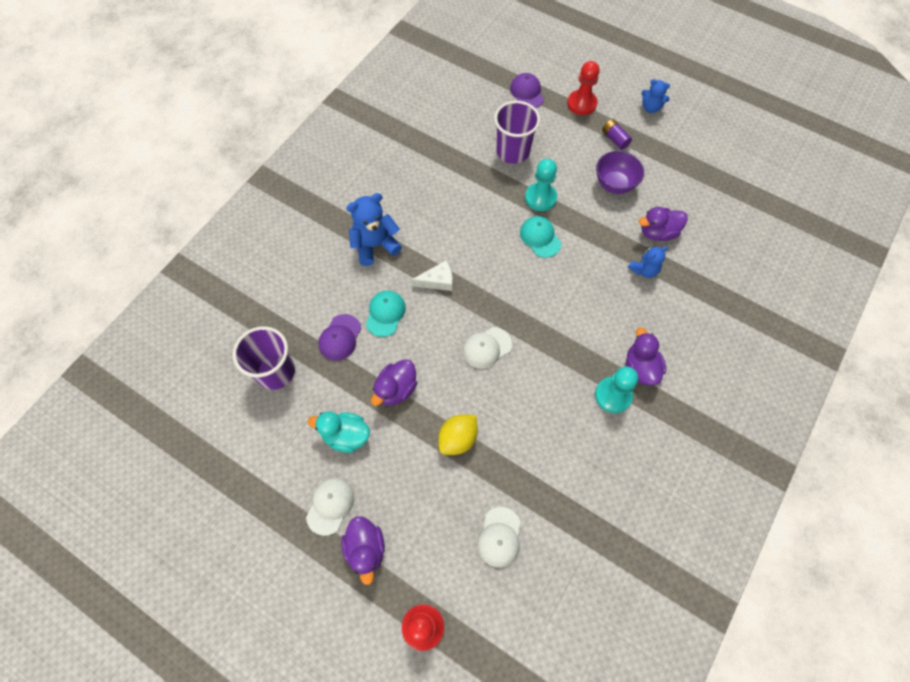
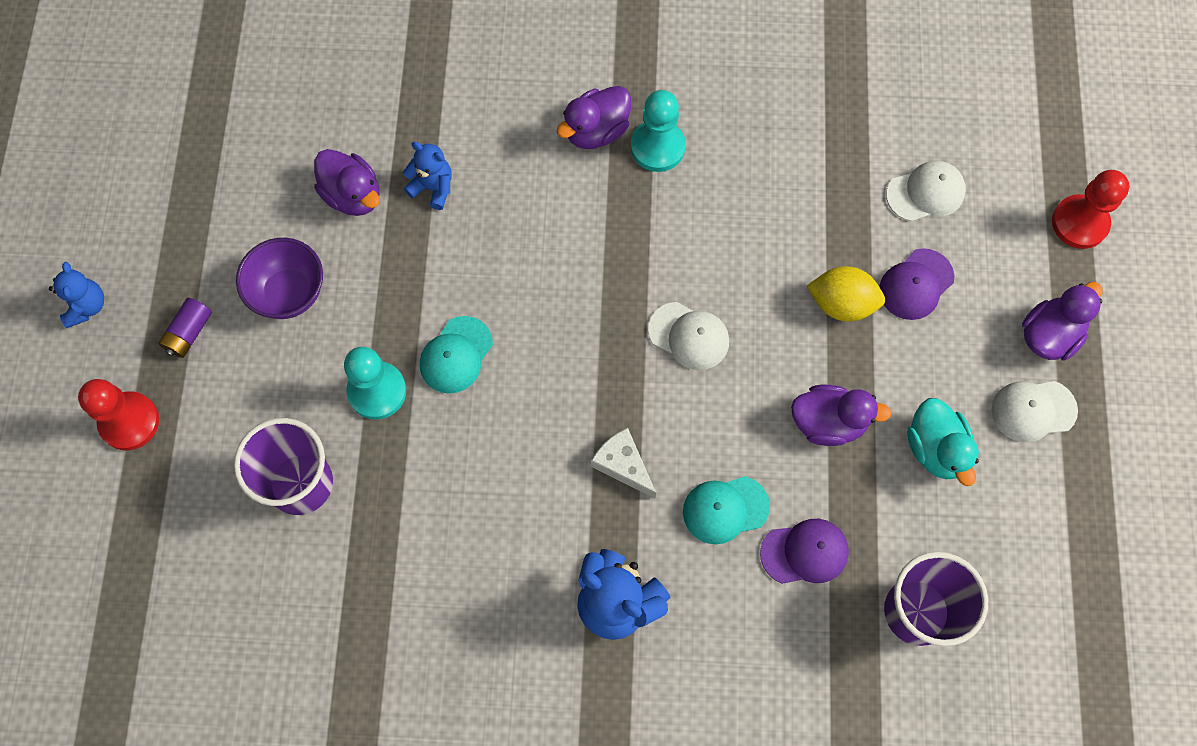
camera: 120 degrees left, 5 degrees up
purple cap [510,73,544,108] -> purple cap moved to [879,248,955,320]

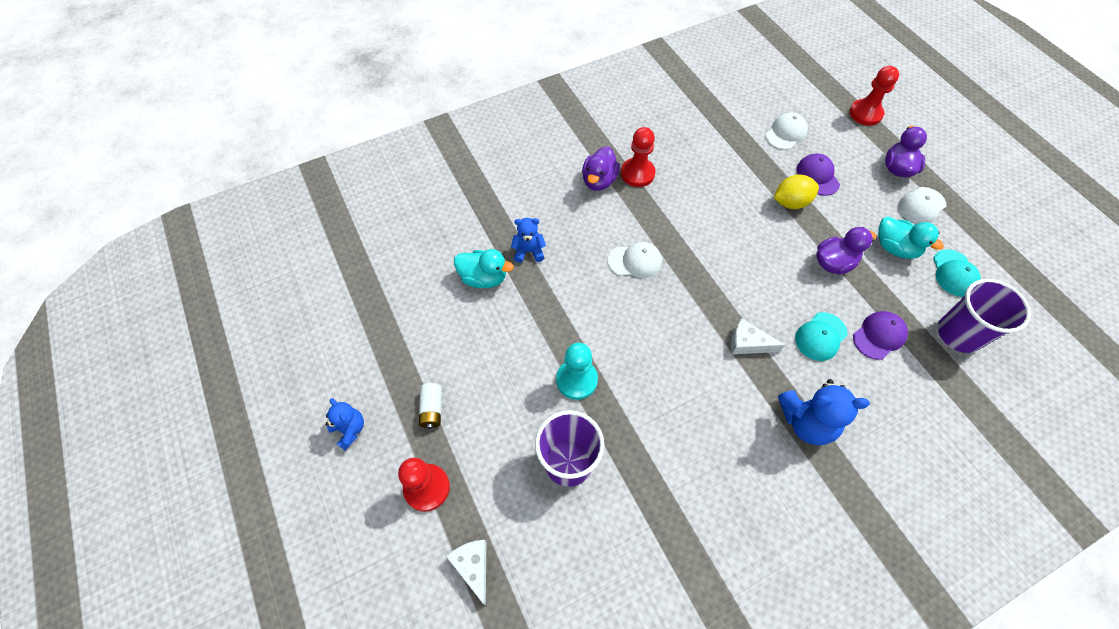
camera: 30 degrees left, 10 degrees down
purple battery [158,298,212,358] -> white battery [419,383,442,429]
purple bowl [236,238,323,319] -> none
purple duck [314,149,380,216] -> turquoise duck [454,249,514,288]
turquoise cap [420,316,493,393] -> turquoise cap moved to [933,249,981,297]
turquoise pawn [631,90,686,172] -> red pawn [621,127,656,187]
white cap [648,302,729,370] -> white cap moved to [608,242,662,278]
purple cap [879,248,955,320] -> purple cap turned 150 degrees clockwise [796,154,840,196]
none -> white cheese [446,540,487,605]

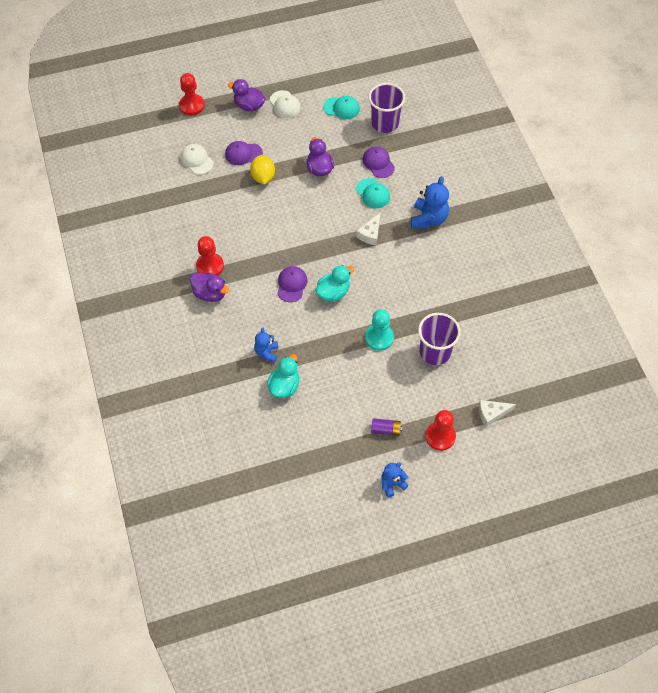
camera: 80 degrees left, 0 degrees up
white battery [419,383,442,429] -> purple battery [371,418,402,436]
white cap [608,242,662,278] -> purple cap [277,266,308,302]
turquoise duck [878,217,944,259] -> turquoise duck moved to [316,265,354,302]

